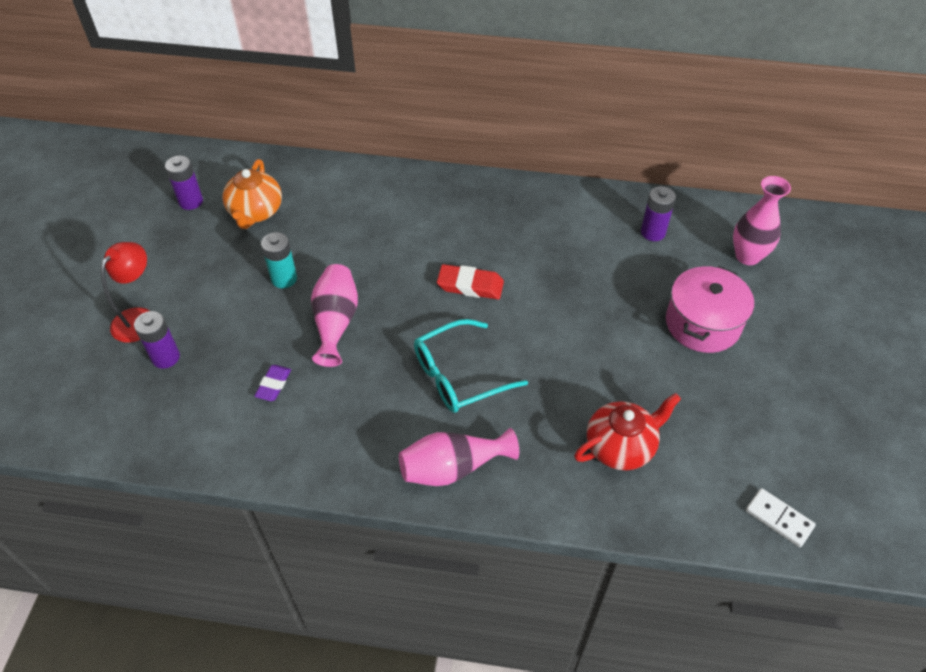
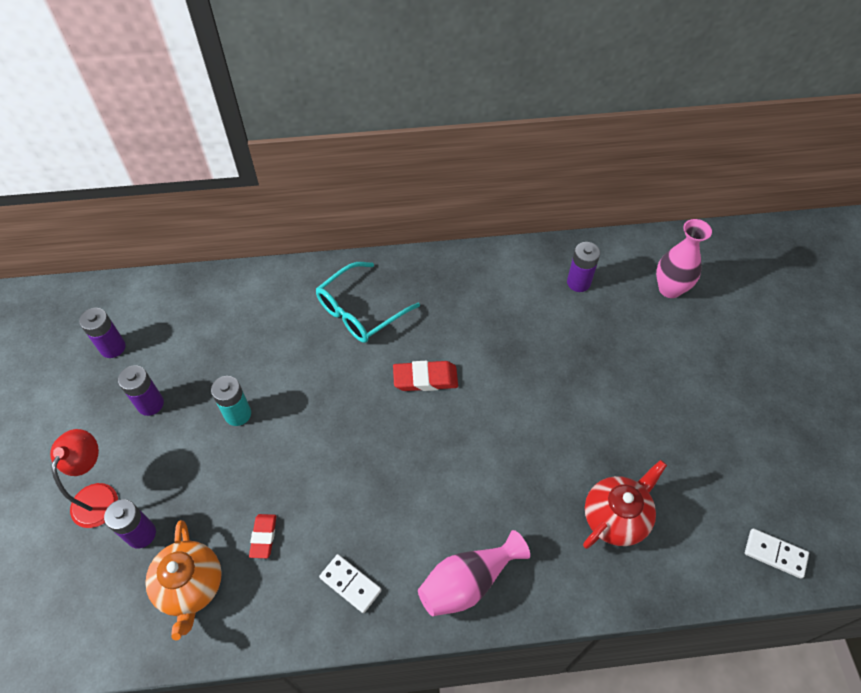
camera: 15 degrees left, 5 degrees up
orange teapot [222,159,282,229] -> orange teapot moved to [145,520,222,640]
purple eraser [254,365,291,401] -> red eraser [249,514,277,558]
pink vase [311,264,358,367] -> none
turquoise glasses [414,319,528,413] -> turquoise glasses moved to [316,262,420,343]
pink pot [666,266,754,353] -> none
none -> purple battery [118,365,164,416]
none -> white domino [319,554,382,613]

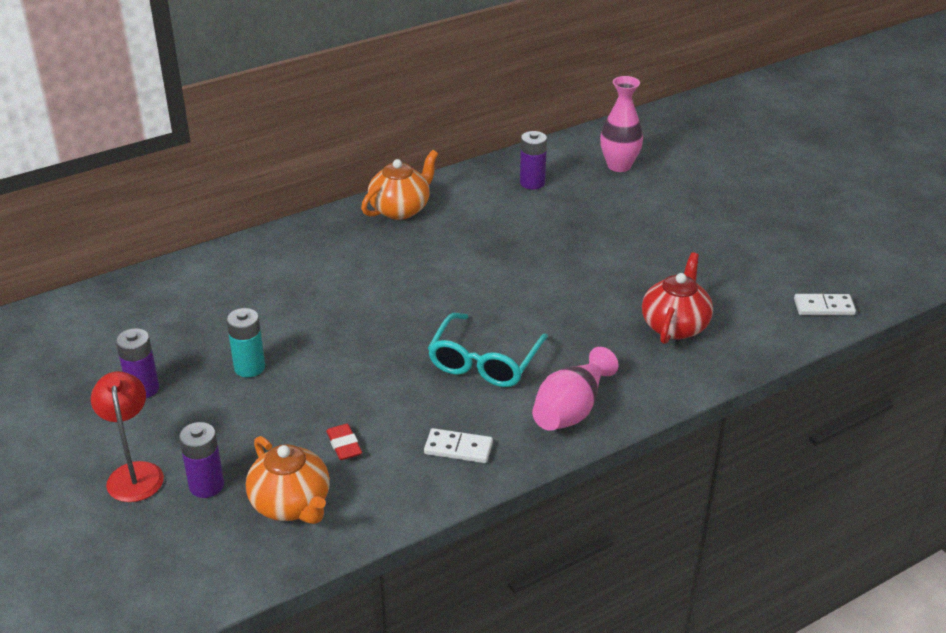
camera: 25 degrees left, 20 degrees down
purple battery [79,308,126,358] -> none
turquoise glasses [316,262,420,343] -> turquoise glasses moved to [428,313,548,387]
red eraser [393,361,458,391] -> none
none -> orange teapot [361,150,438,220]

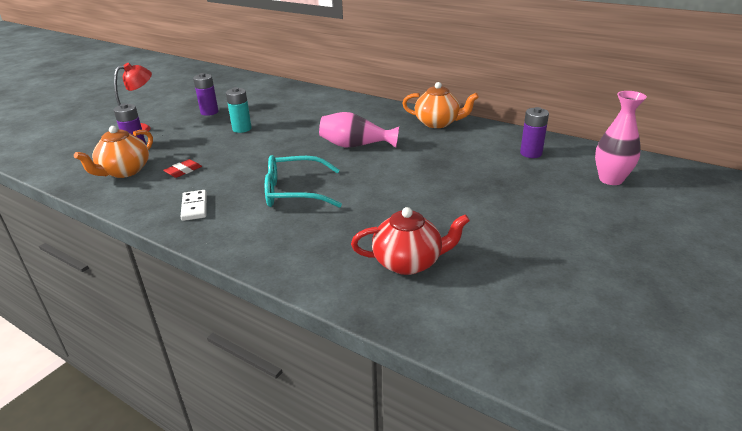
camera: 65 degrees right, 5 degrees down
pink vase [532,347,618,431] -> pink vase moved to [319,112,399,148]
white domino [794,294,856,315] -> none

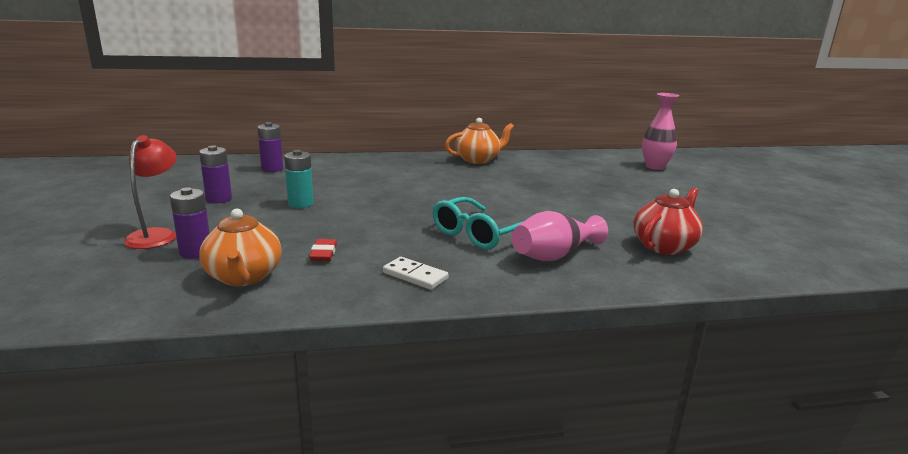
camera: 45 degrees left, 10 degrees down
pink vase [319,112,399,148] -> pink vase moved to [512,211,608,261]
purple battery [520,107,549,158] -> purple battery moved to [257,122,283,172]

